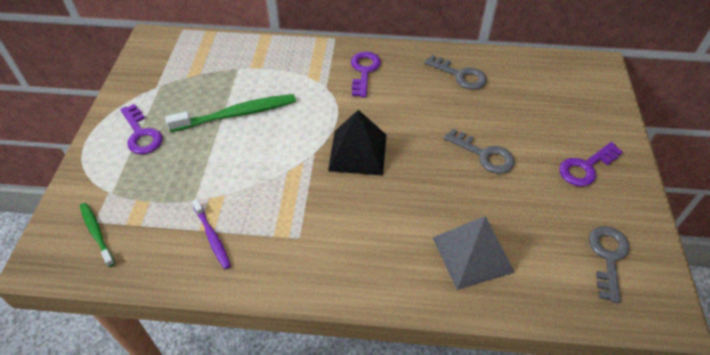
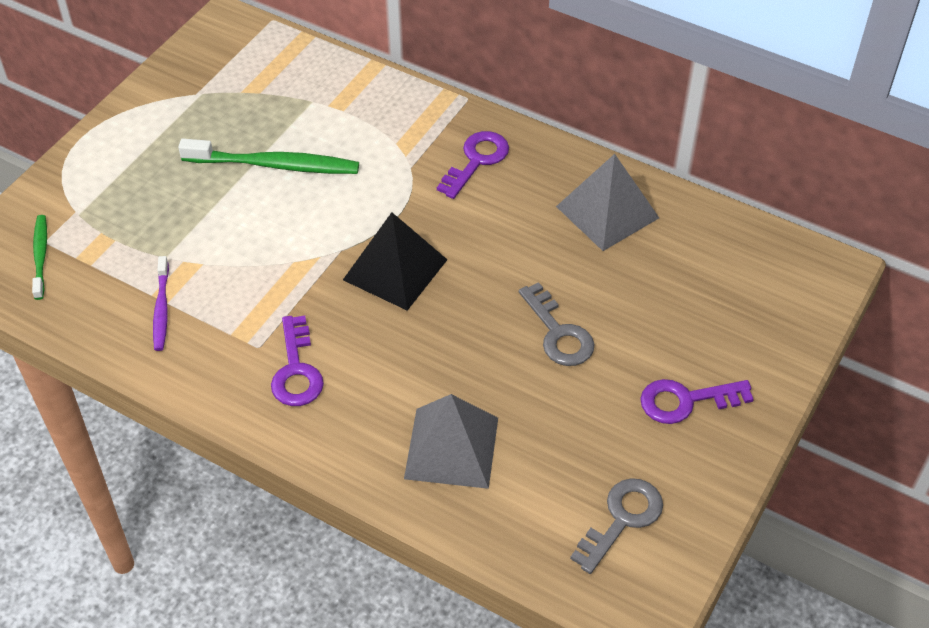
camera: 25 degrees right, 0 degrees up
purple key [120,104,163,154] -> purple key moved to [271,316,324,406]
grey key [424,55,487,90] -> grey pyramid [556,154,659,251]

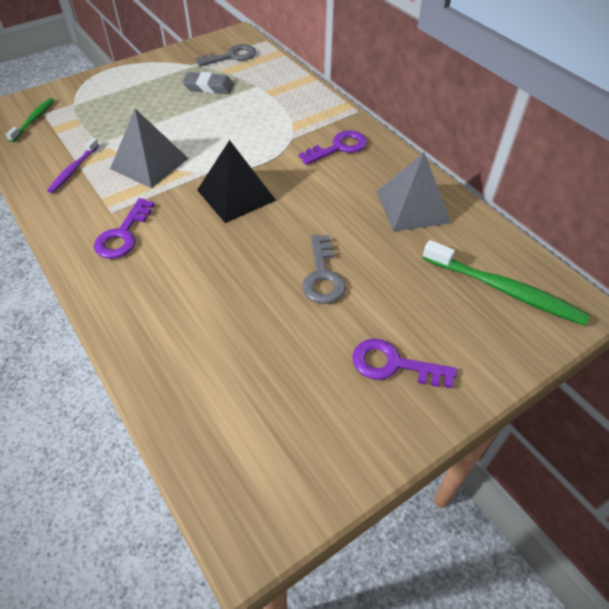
camera: 25 degrees right, 0 degrees up
green toothbrush [178,139,359,174] -> green toothbrush moved to [423,240,590,326]
grey pyramid [404,394,498,489] -> grey pyramid moved to [110,109,189,189]
grey key [570,478,663,574] -> grey key moved to [196,44,256,66]
none -> grey eraser [183,72,234,94]

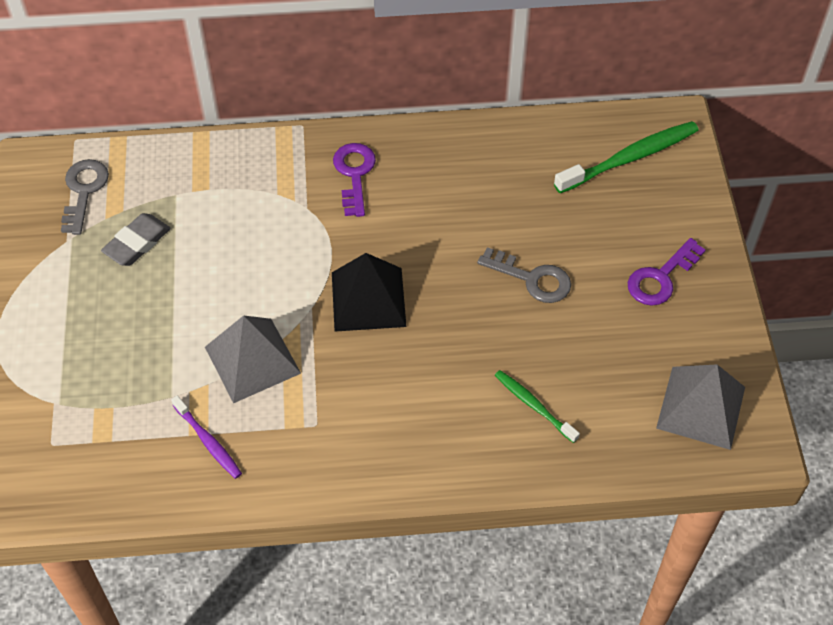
camera: 60 degrees left, 5 degrees up
green toothbrush [6,98,54,142] -> green toothbrush moved to [495,370,580,443]
purple key [94,198,155,259] -> none
grey pyramid [377,152,451,231] -> grey pyramid moved to [656,364,745,450]

